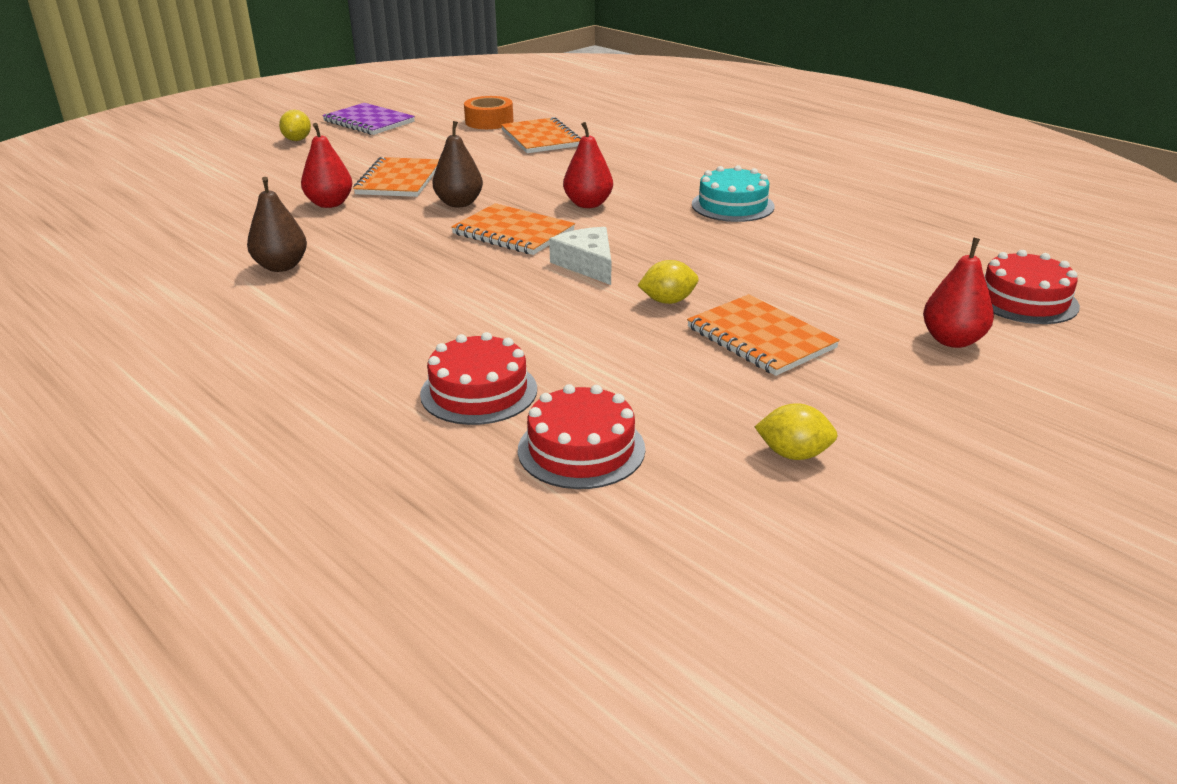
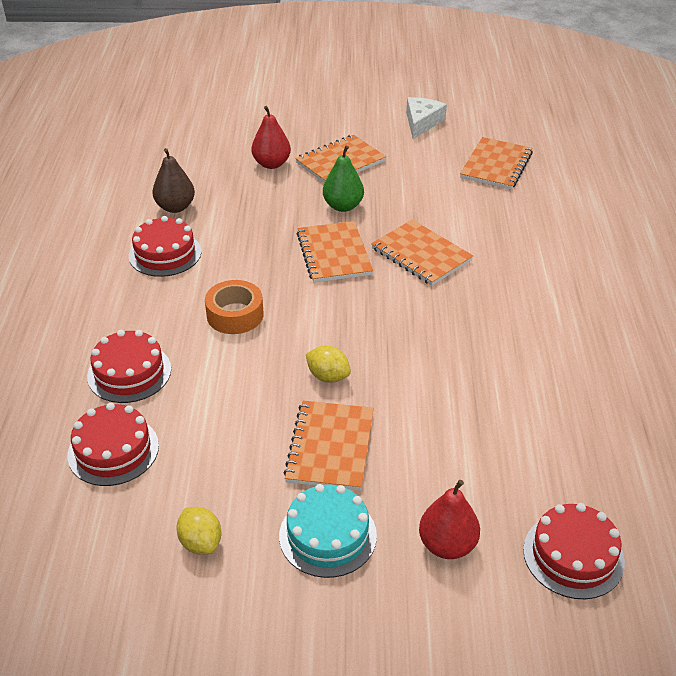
camera: 45 degrees right, 10 degrees up
yellow lemon [279,110,311,141] -> none
purple notebook [322,103,415,135] -> none
brown pear [432,121,483,207] -> green pear [323,146,364,212]
orange tape [464,96,513,129] -> orange tape moved to [205,280,263,334]
white cheese [549,227,611,285] -> white cheese moved to [406,97,447,139]
red pear [563,122,613,208] -> orange notebook [371,219,473,286]
turquoise cake [692,165,774,222] -> turquoise cake moved to [279,484,377,578]
none -> red cake [129,216,201,277]

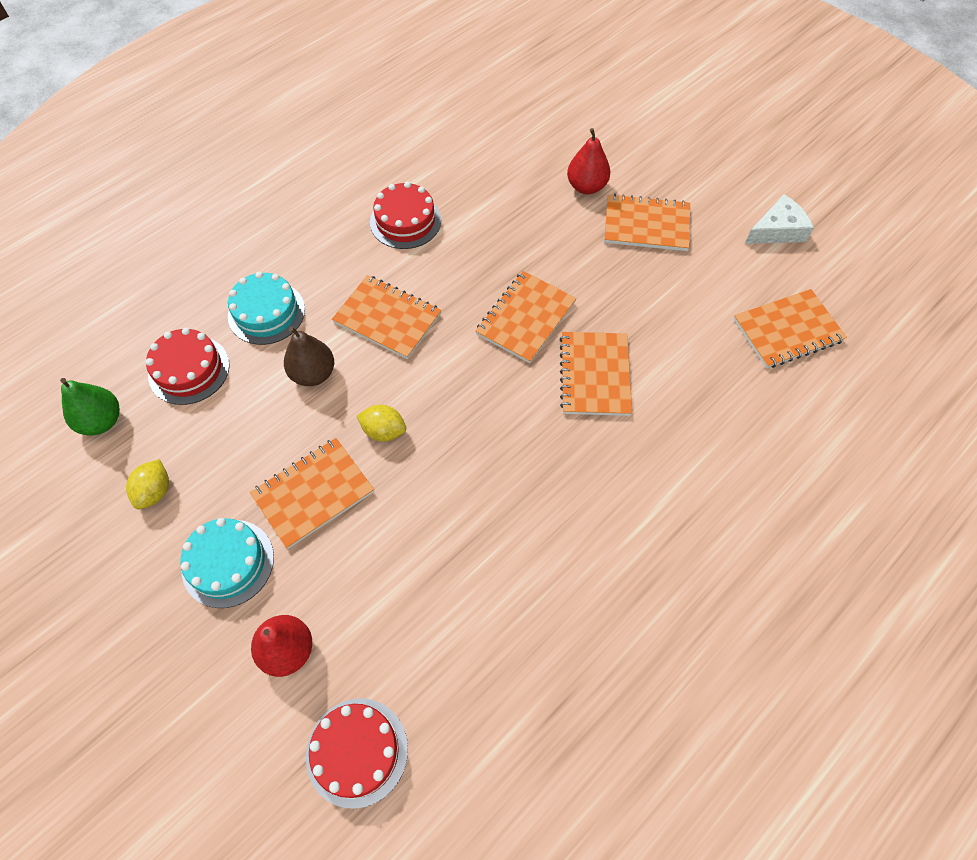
camera: 45 degrees right, 20 degrees up
red cake [87,330,171,403] -> turquoise cake [228,272,305,345]
brown pear [152,148,195,213] -> brown pear moved to [284,327,334,386]
orange tape [205,280,263,334] -> orange notebook [332,275,442,359]
yellow lemon [306,346,351,383] -> yellow lemon turned 60 degrees counterclockwise [357,405,406,442]
green pear [323,146,364,212] -> green pear moved to [60,378,120,435]

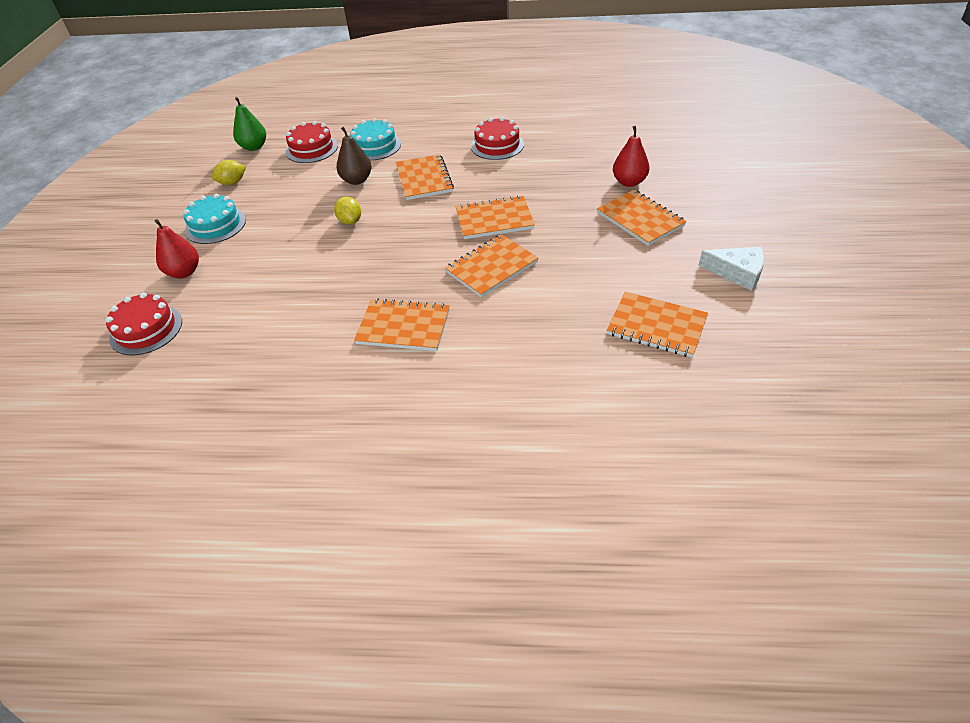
camera: 50 degrees right, 15 degrees down
orange notebook [250,438,374,549] -> orange notebook moved to [354,298,450,351]

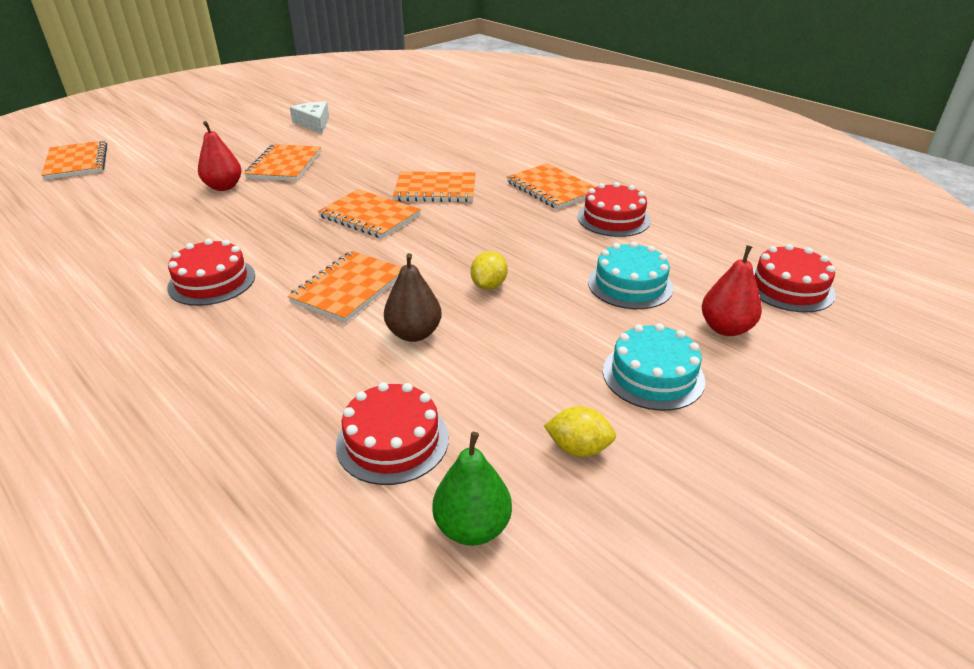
camera: 140 degrees left, 10 degrees down
turquoise cake [350,118,401,160] -> turquoise cake moved to [588,242,673,309]
orange notebook [607,292,708,357] -> orange notebook moved to [41,140,107,180]
none -> red cake [577,182,651,237]

